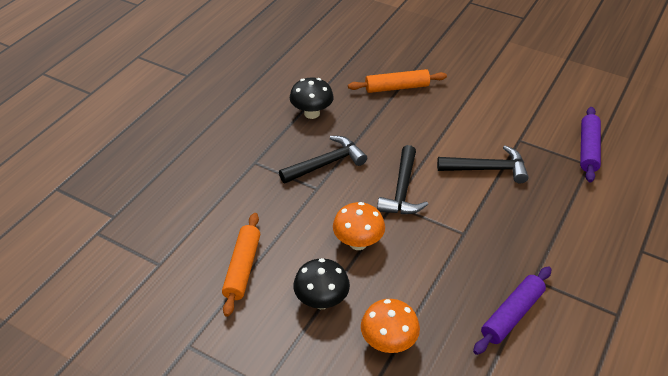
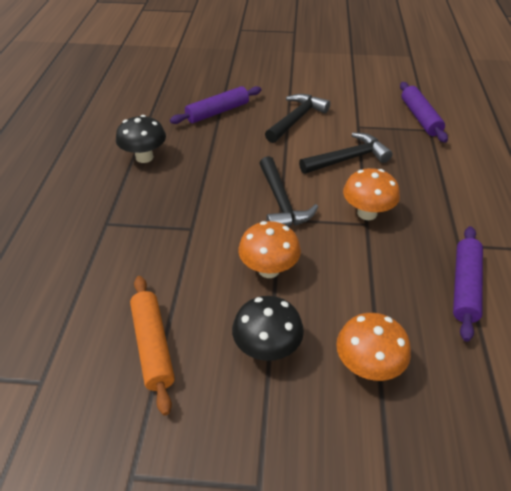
camera: 25 degrees left, 0 degrees up
black hammer [279,136,367,183] -> black hammer moved to [265,94,330,143]
orange rolling pin [348,69,447,93] -> purple rolling pin [170,86,262,124]
none -> orange mushroom [343,168,400,220]

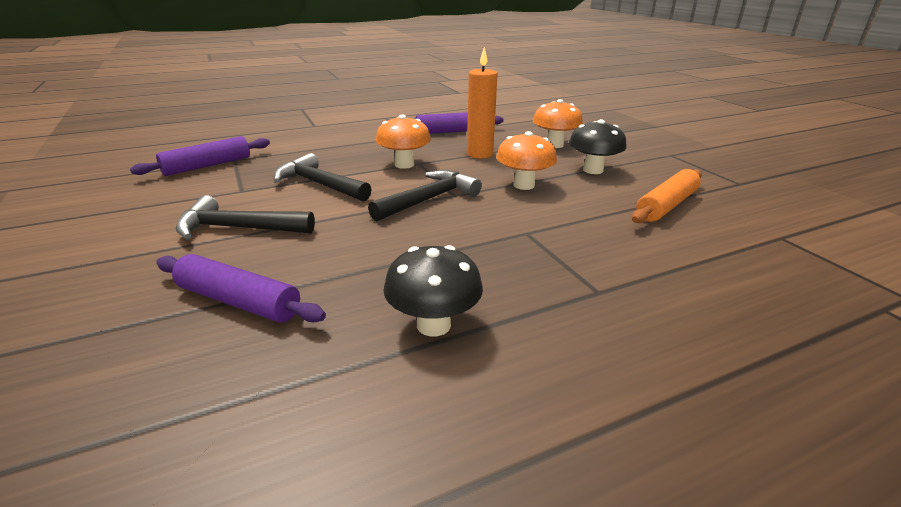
camera: 120 degrees left, 15 degrees down
none -> orange candle [467,47,498,159]

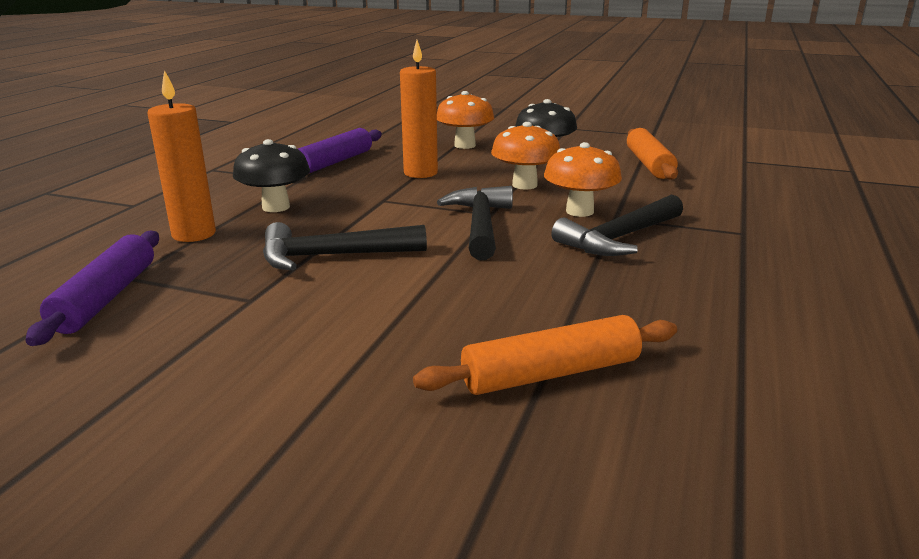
camera: 45 degrees left, 5 degrees down
purple rolling pin [156,254,326,323] -> orange rolling pin [413,315,677,395]
black hammer [175,195,315,239] -> black hammer moved to [551,194,683,256]
orange mushroom [376,115,431,169] -> orange mushroom moved to [544,142,622,217]
black mushroom [383,245,483,336] -> black mushroom moved to [233,139,310,212]
none -> orange candle [147,70,216,242]

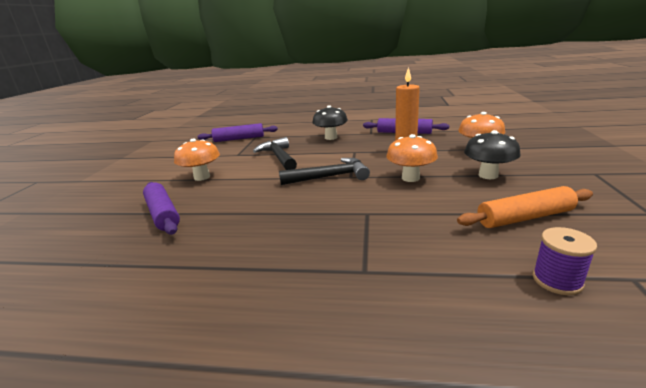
camera: 80 degrees right, 0 degrees up
orange candle [147,70,216,242] -> none
orange rolling pin [413,315,677,395] -> purple rolling pin [143,182,180,235]
orange mushroom [544,142,622,217] -> orange mushroom moved to [174,139,220,181]
black hammer [551,194,683,256] -> none
none -> purple spool [533,227,597,295]

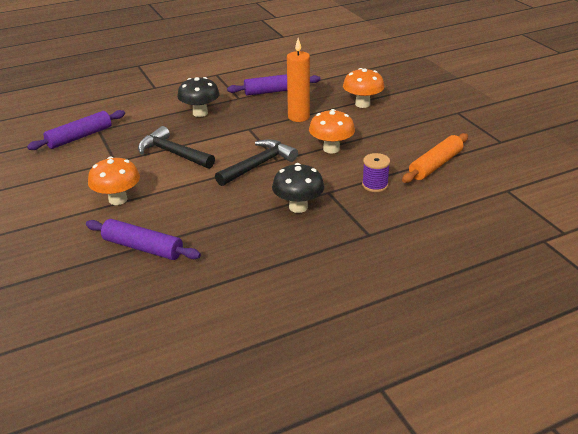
camera: 35 degrees left, 10 degrees up
black mushroom [464,130,521,179] -> black mushroom moved to [272,163,324,213]
purple spool [533,227,597,295] -> purple spool moved to [362,153,390,192]

